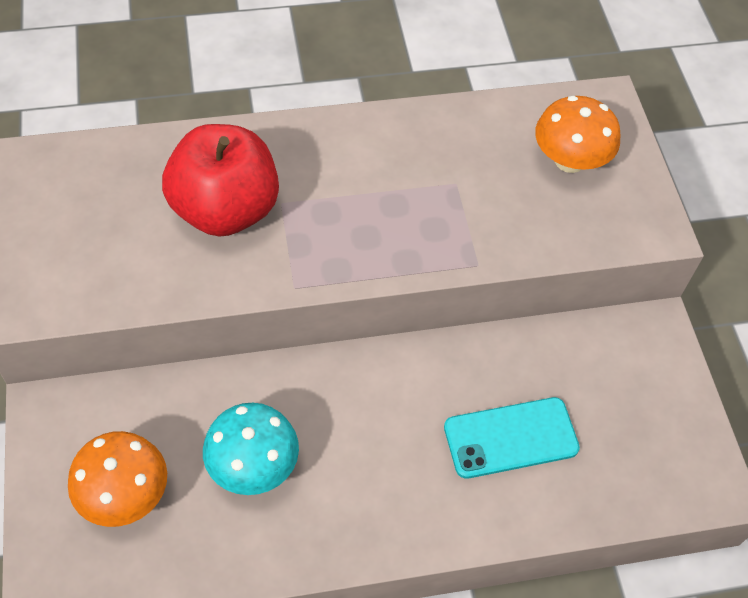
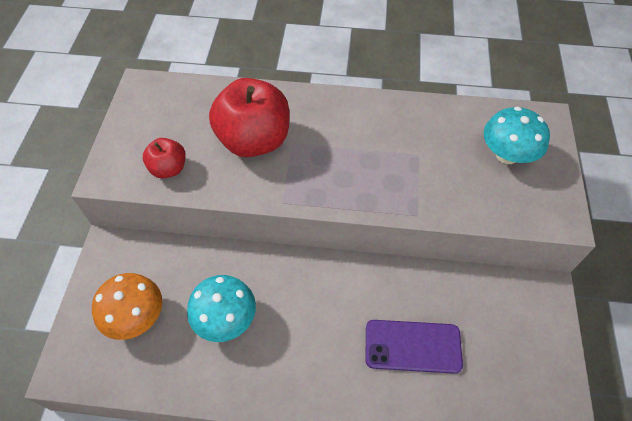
camera: 20 degrees right, 0 degrees up
turquoise phone [444,397,580,479] -> purple phone [365,320,463,374]
orange mushroom [535,96,620,173] -> turquoise mushroom [484,107,550,164]
none -> red apple [143,138,186,178]

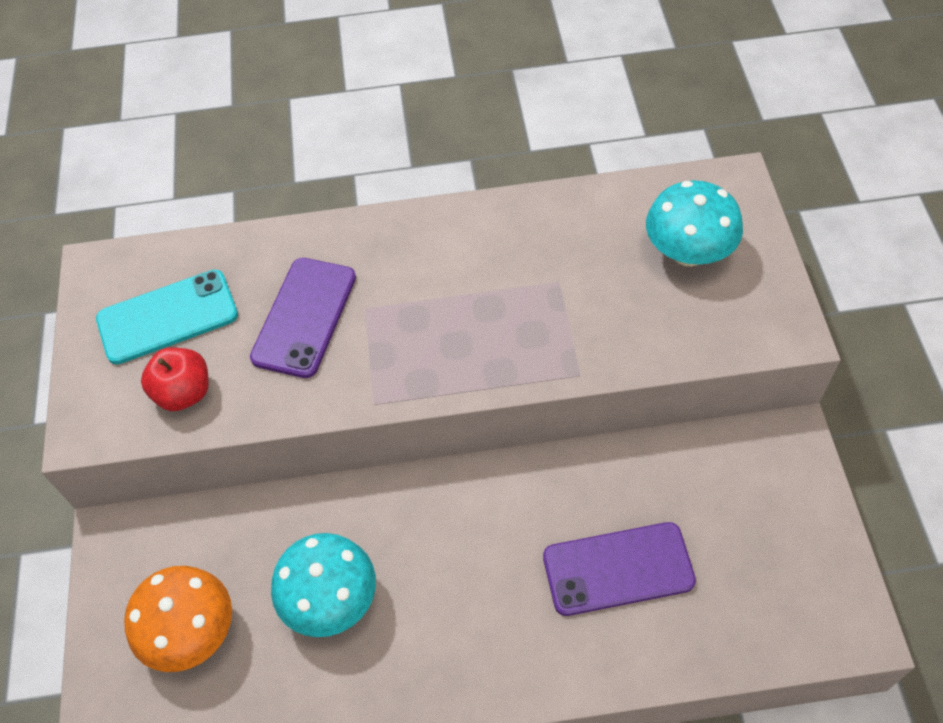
camera: 10 degrees left, 0 degrees up
red apple [209,78,289,157] -> purple phone [250,258,356,378]
none -> turquoise phone [96,269,238,364]

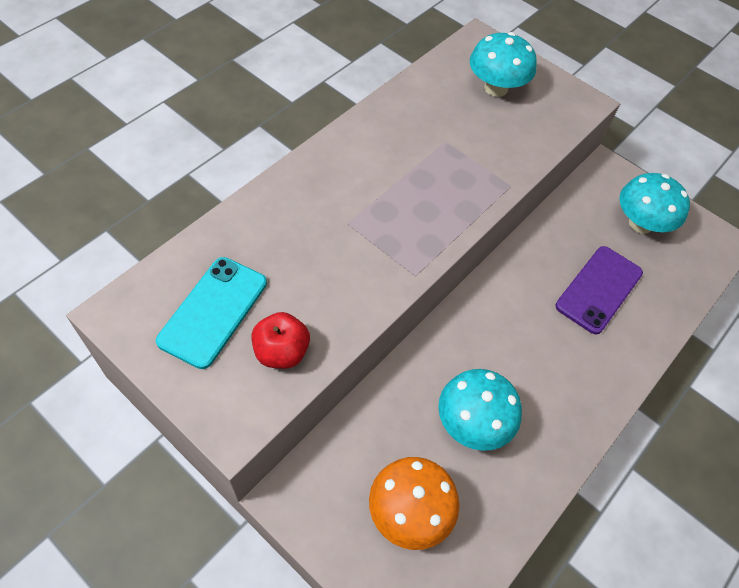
camera: 50 degrees left, 0 degrees up
purple phone [250,258,356,378] -> none
none -> turquoise mushroom [619,173,690,234]

